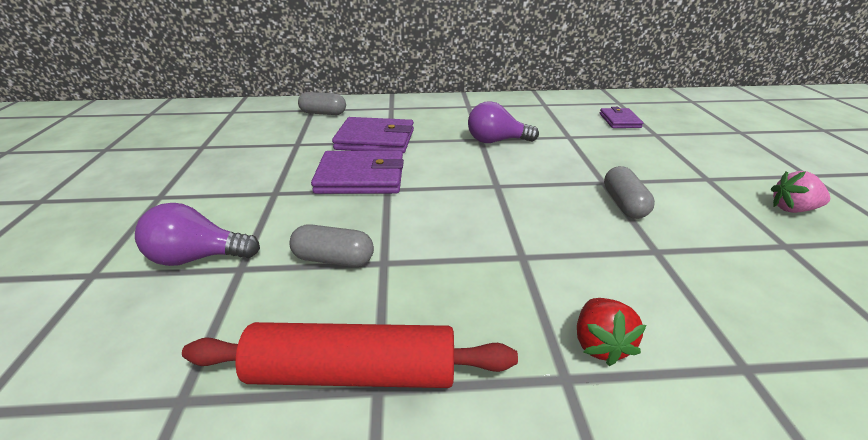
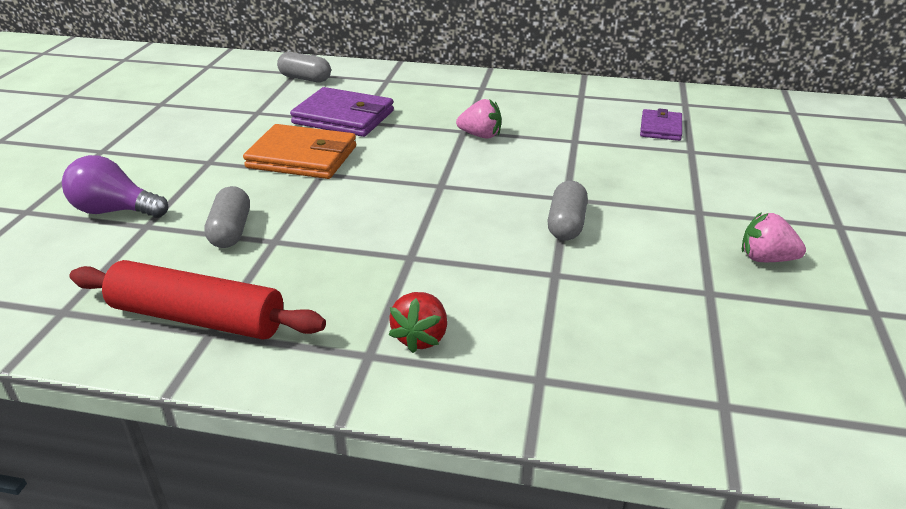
camera: 15 degrees right, 0 degrees up
grey capsule [290,224,374,267] -> grey capsule turned 60 degrees clockwise [204,186,250,248]
purple wallet [311,151,404,194] -> orange wallet [243,124,356,179]
purple light bulb [468,101,539,143] -> pink strawberry [456,99,501,139]

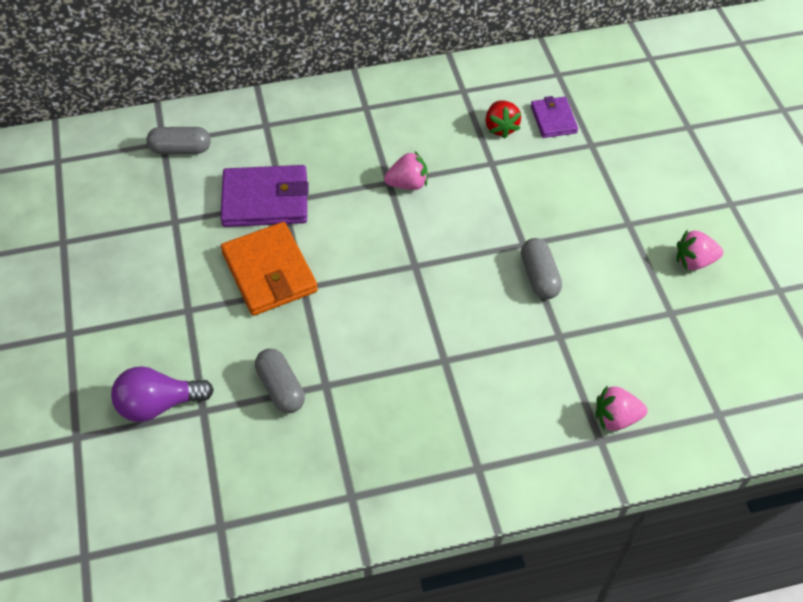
camera: 25 degrees left, 20 degrees up
red rolling pin [69,260,326,340] -> none
orange wallet [243,124,356,179] -> orange wallet turned 75 degrees clockwise [221,222,318,316]
red strawberry [389,292,447,353] -> red strawberry moved to [486,100,521,139]
none -> pink strawberry [596,386,647,431]

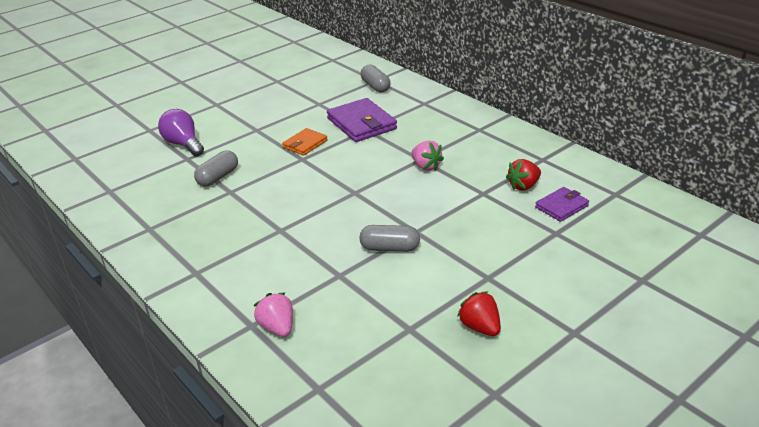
camera: 65 degrees right, 20 degrees down
orange wallet [221,222,318,316] -> orange wallet [282,128,328,156], size x0.58
grey capsule [521,238,562,299] -> grey capsule turned 45 degrees clockwise [360,225,420,252]
pink strawberry [677,230,723,270] -> red strawberry [457,291,501,336]

